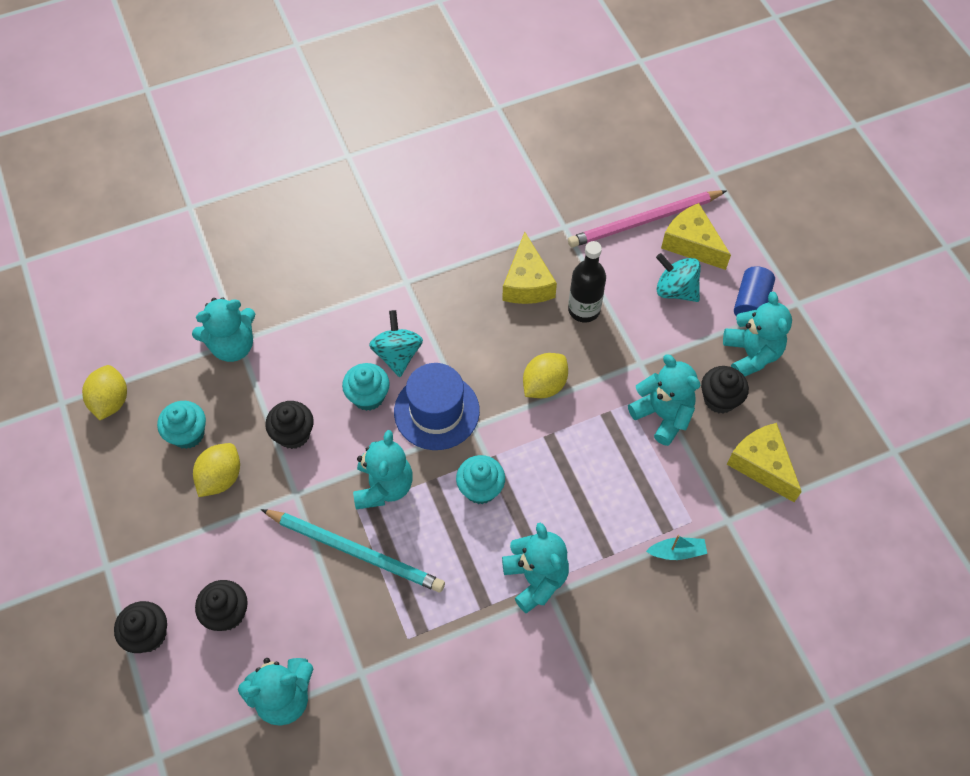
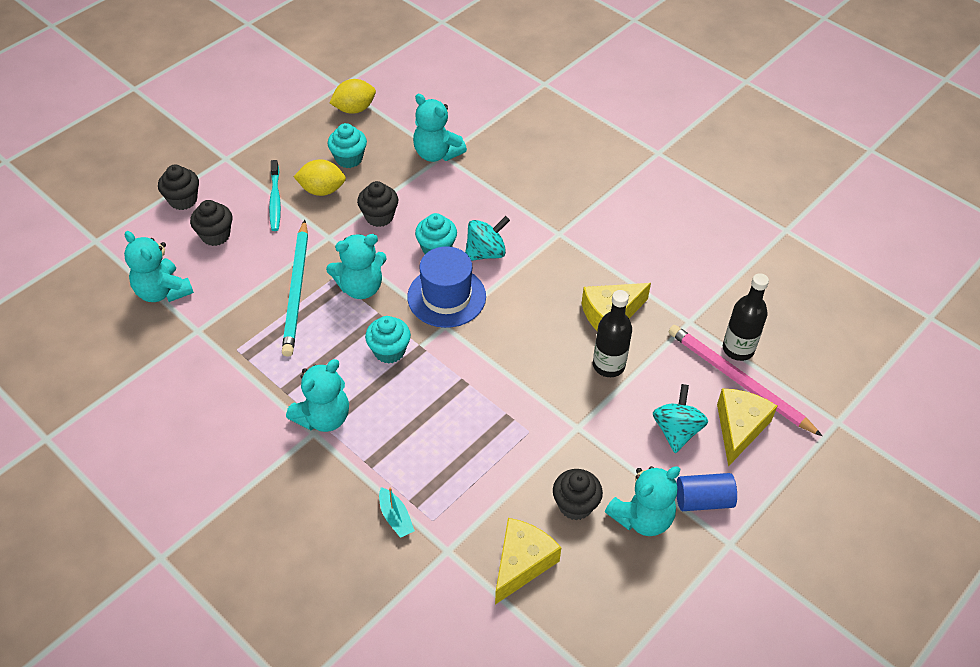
camera: 65 degrees right, 10 degrees down
yellow lemon [523,353,568,398] -> none
turquoise teddy bear [628,354,700,446] -> none
none -> turquoise toothbrush [269,160,281,231]
none -> black bottle [723,273,769,361]

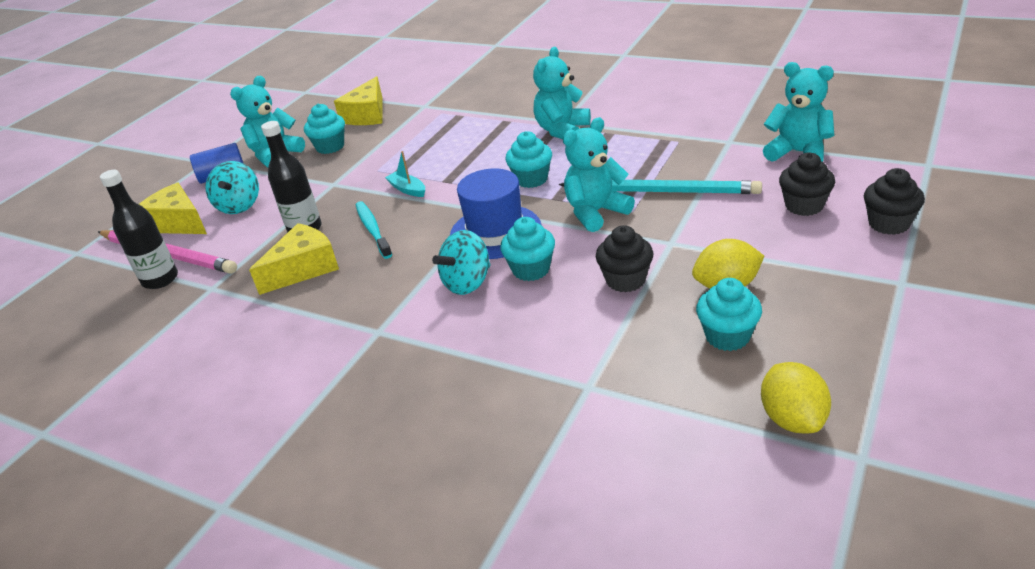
camera: 170 degrees right, 15 degrees down
turquoise toothbrush [269,160,281,231] -> turquoise toothbrush moved to [356,201,392,259]
turquoise pencil [282,220,308,357] -> turquoise pencil turned 120 degrees clockwise [558,180,762,194]
yellow lemon [330,79,376,114] -> yellow lemon turned 60 degrees counterclockwise [761,362,831,434]
turquoise boat [379,487,415,538] -> turquoise boat moved to [385,151,425,197]
turquoise teddy bear [413,94,467,162] -> none
black cupcake [553,469,603,520] -> turquoise cupcake [304,104,345,154]
yellow cheese [717,389,777,467] -> yellow cheese turned 120 degrees clockwise [139,182,207,234]

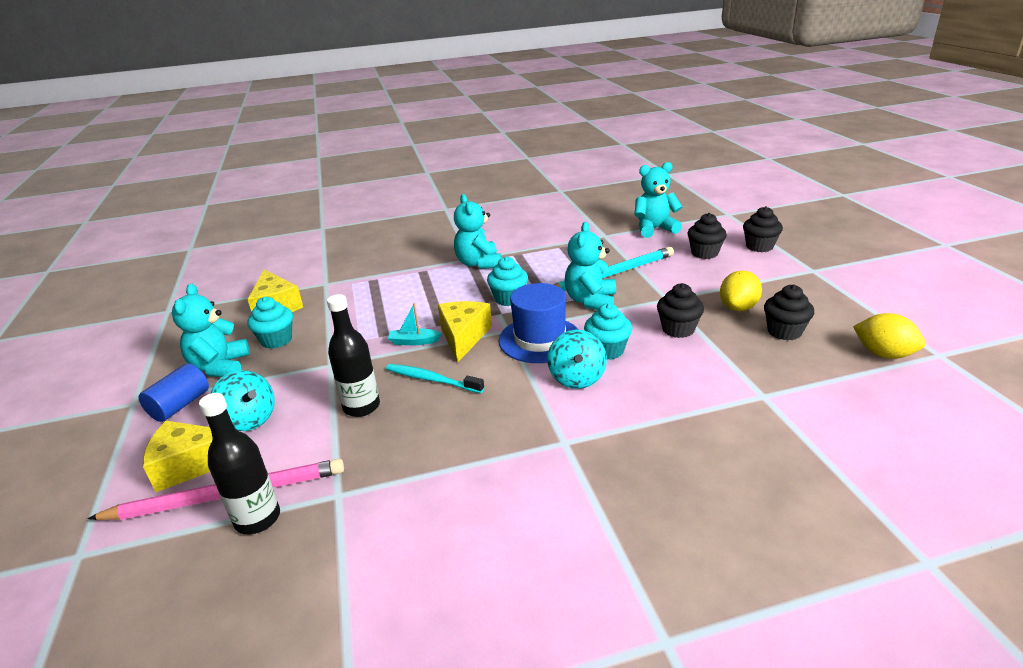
camera: 45 degrees left, 5 degrees down
yellow cheese [249,223,339,295] -> yellow cheese moved to [438,301,492,363]
turquoise cupcake [696,278,762,351] -> black cupcake [764,284,814,340]

